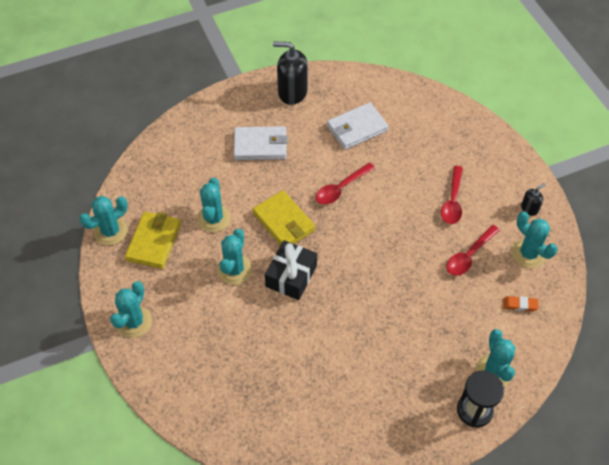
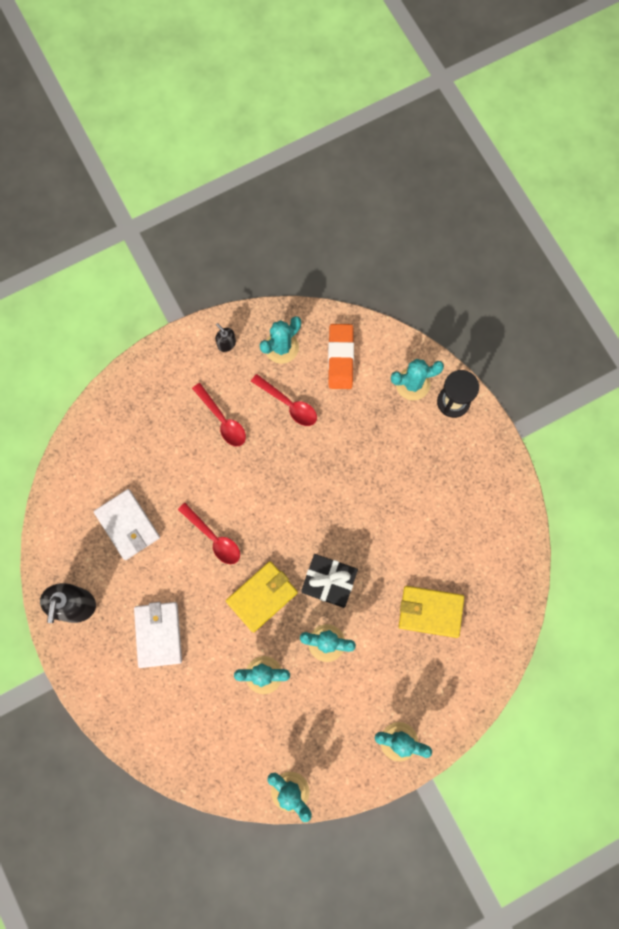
camera: 95 degrees left, 20 degrees up
yellow wallet [125,212,181,269] -> yellow wallet moved to [399,586,464,638]
red spoon [441,166,463,224] -> red spoon turned 45 degrees clockwise [192,383,246,446]
orange eraser [503,296,539,311] -> orange eraser [328,324,354,389], size x1.97

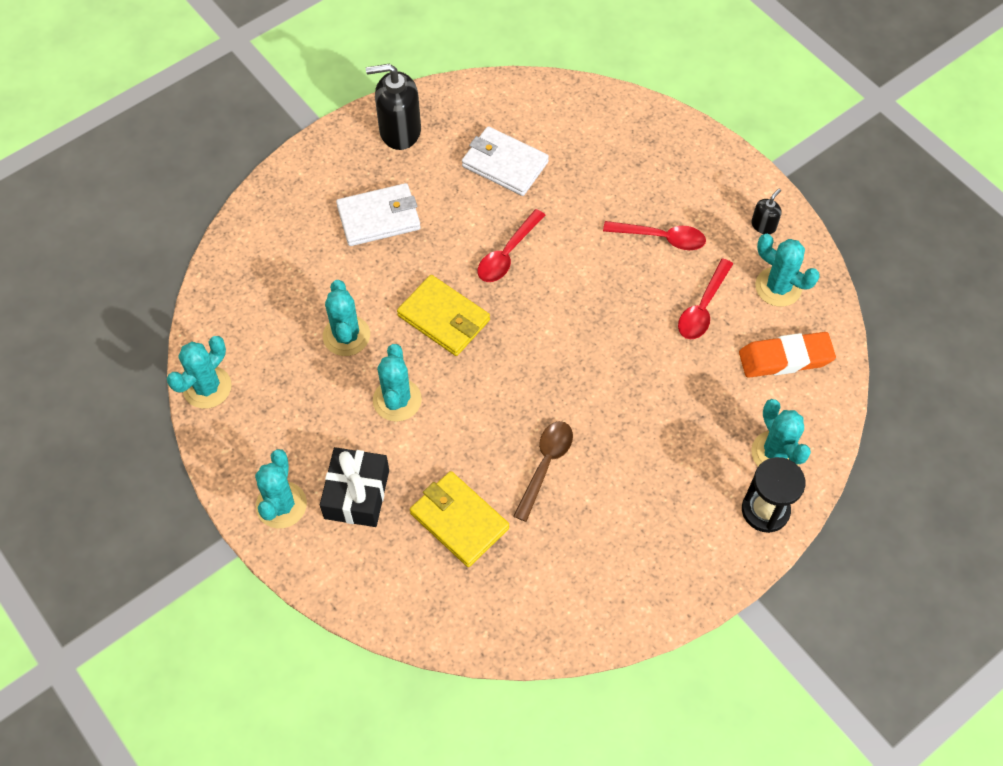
camera: 80 degrees right, 15 degrees down
white wallet [94,489,160,560] -> white wallet turned 75 degrees clockwise [462,126,549,196]
red spoon [192,383,246,446] -> red spoon turned 120 degrees counterclockwise [603,221,706,250]
black gift [301,554,358,608] -> black gift moved to [320,447,389,527]
yellow wallet [399,586,464,638] -> yellow wallet turned 45 degrees counterclockwise [410,471,509,567]
none -> brown spoon [513,421,573,522]

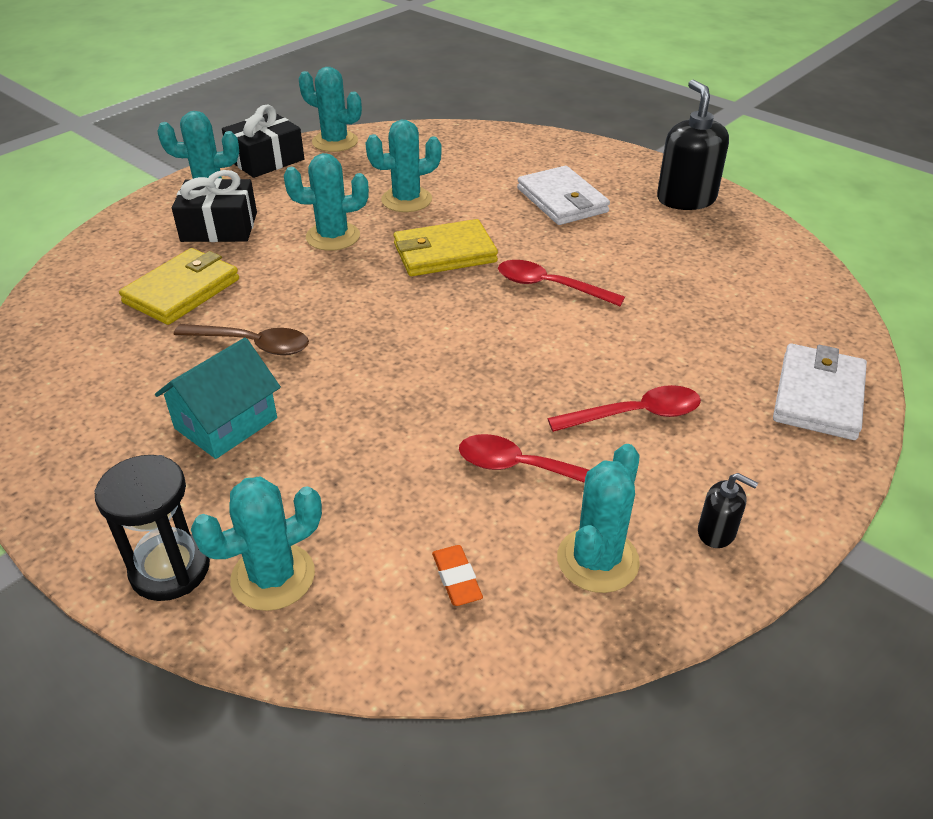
camera: 80 degrees right, 20 degrees down
yellow wallet [397,275,490,356] -> yellow wallet turned 45 degrees clockwise [394,219,498,276]
white wallet [462,126,549,196] -> white wallet moved to [773,344,867,440]
red spoon [603,221,706,250] -> red spoon turned 105 degrees counterclockwise [547,385,701,432]
orange eraser [739,332,836,378] -> orange eraser [432,545,483,606], size x0.51
none -> turquoise house [155,338,281,459]
none -> black gift [222,105,304,178]

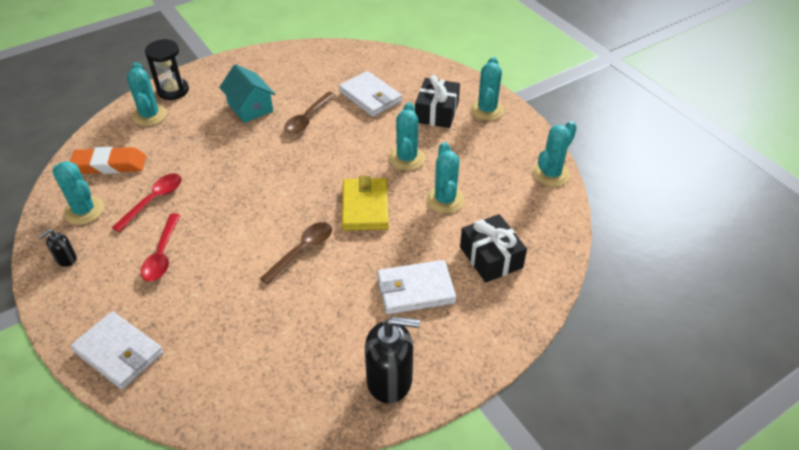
camera: 105 degrees right, 5 degrees up
yellow wallet [119,248,239,325] -> white wallet [339,71,402,117]
black gift [222,105,304,178] -> black gift moved to [460,214,527,283]
orange eraser [432,545,483,606] -> orange eraser [70,147,146,174], size x1.97
red spoon [498,260,625,306] -> brown spoon [260,222,332,285]

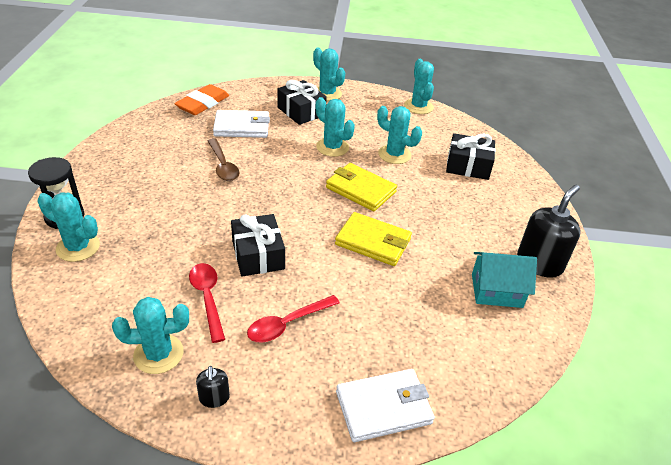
camera: 55 degrees left, 5 degrees down
orange eraser [70,147,146,174] -> orange eraser moved to [174,84,229,115]
red spoon [141,213,180,282] -> red spoon turned 105 degrees clockwise [247,295,340,342]
turquoise house [219,64,276,123] -> turquoise house moved to [472,252,537,308]
brown spoon [260,222,332,285] -> yellow wallet [335,212,412,266]
white wallet [377,260,456,314] -> none
none -> black gift [231,214,285,277]

